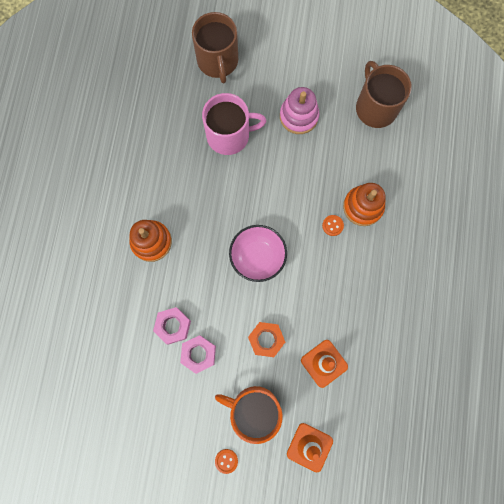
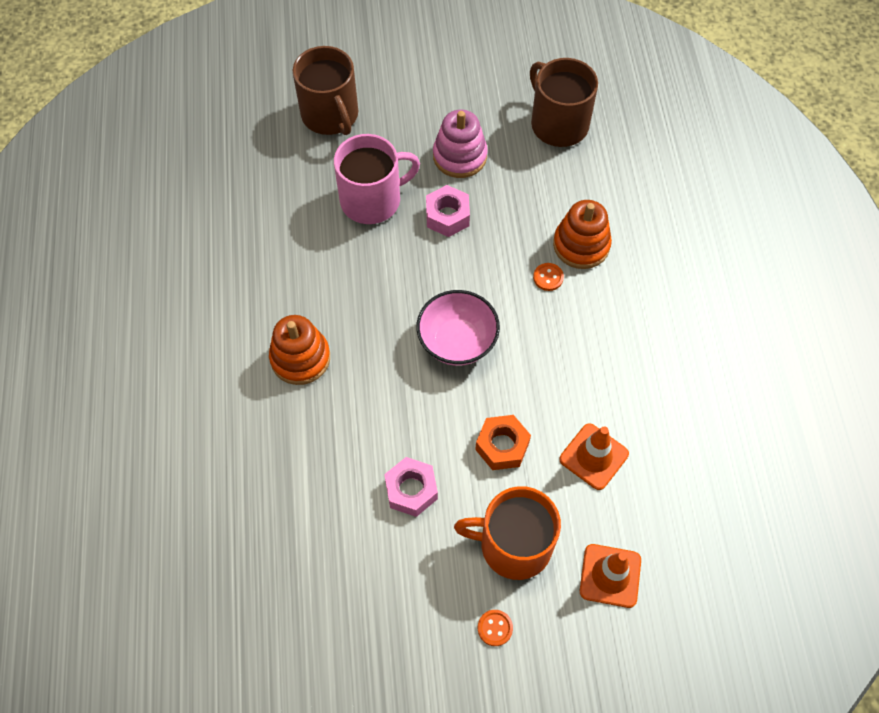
camera: 15 degrees left, 15 degrees down
pink nut [153,307,191,344] -> pink nut moved to [426,185,470,237]

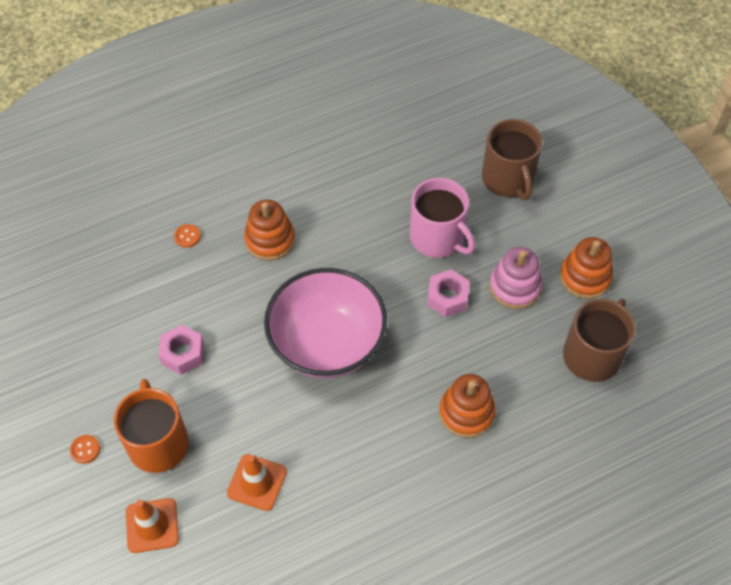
camera: 70 degrees right, 5 degrees down
brown mug [293,46,358,135] -> brown mug turned 60 degrees counterclockwise [482,119,543,200]
pink bowl [417,290,500,366] -> pink bowl [264,268,387,378], size x1.63
orange nut [475,415,531,470] -> none
orange button [533,263,564,291] -> orange button moved to [174,224,201,248]
none -> orange stacking toy [560,237,613,299]

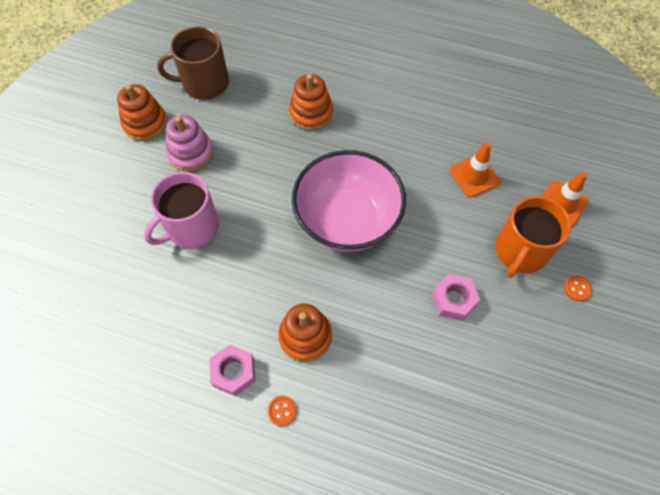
camera: 135 degrees left, 5 degrees up
orange button [174,224,201,248] -> orange button moved to [267,396,297,426]
pink mug [410,178,475,258] -> pink mug turned 135 degrees counterclockwise [144,172,219,249]
pink nut [427,269,470,317] -> pink nut moved to [210,345,255,396]
brown mug [482,119,543,200] -> none

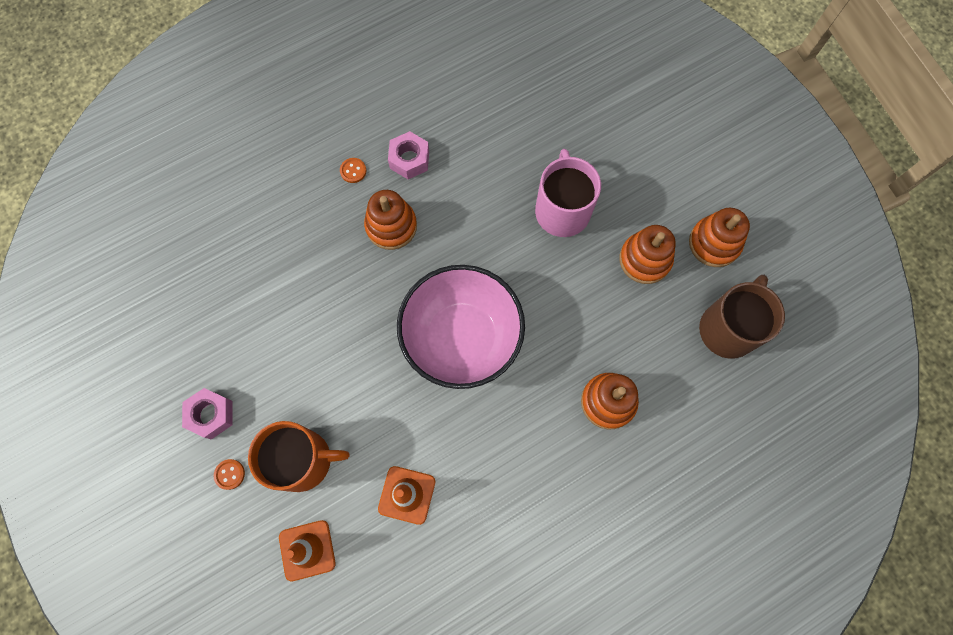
camera: 130 degrees right, 10 degrees up
pink stacking toy [166,115,214,172] -> orange stacking toy [619,225,676,284]
pink nut [432,274,480,321] -> pink nut moved to [182,388,233,439]
orange mug [495,196,571,278] -> orange mug turned 105 degrees clockwise [248,421,349,492]

